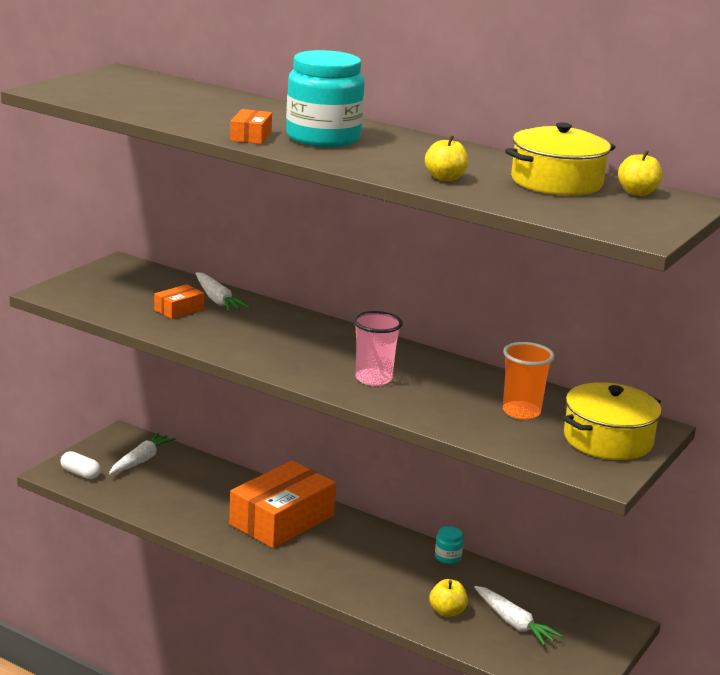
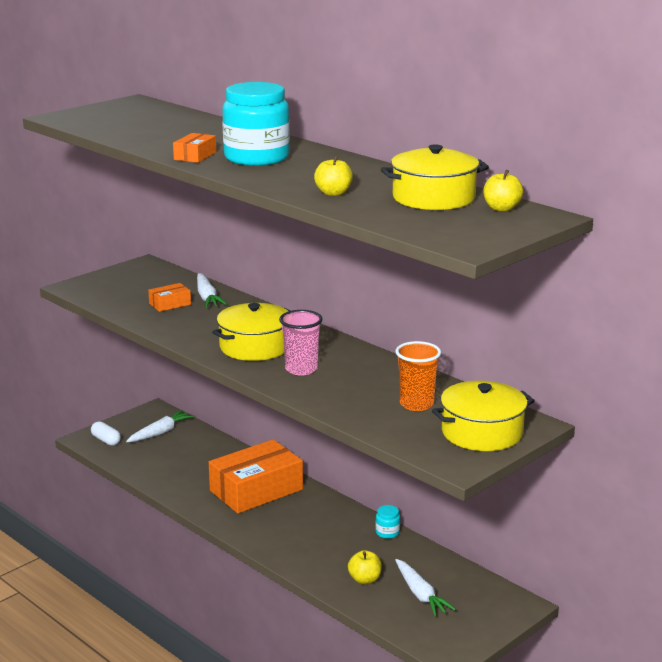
camera: 15 degrees right, 0 degrees up
none -> yellow pot [212,303,291,361]

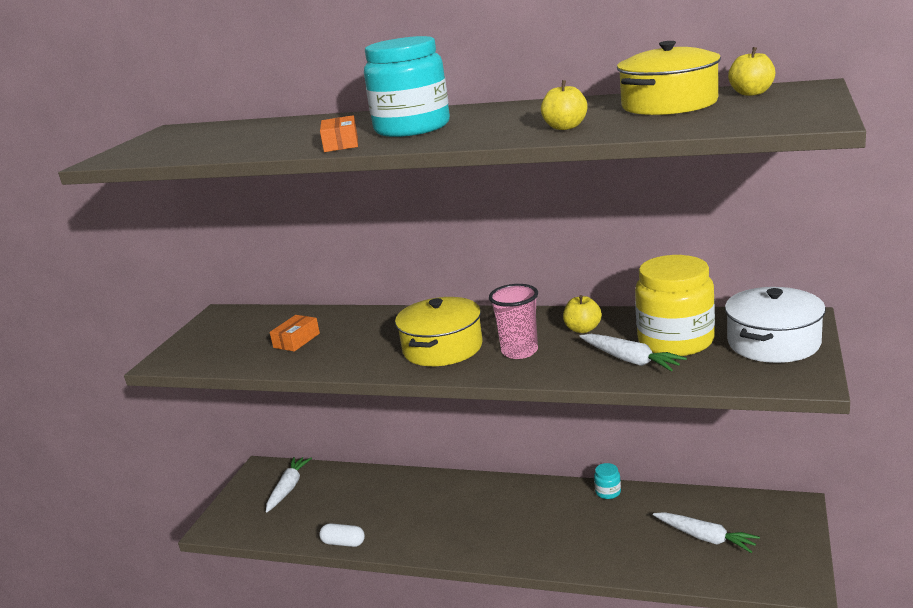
camera: 25 degrees left, 0 degrees up
white capsule [91,421,121,446] -> white capsule moved to [320,523,365,547]
white carrot [197,273,227,307] -> white carrot moved to [580,334,687,371]
orange box [209,439,303,513] -> none
yellow apple [348,550,382,584] -> yellow apple moved to [563,295,602,333]
orange cup [395,341,441,411] -> yellow jar [635,255,715,356]
yellow pot [432,381,535,451] -> white pot [725,287,826,363]

